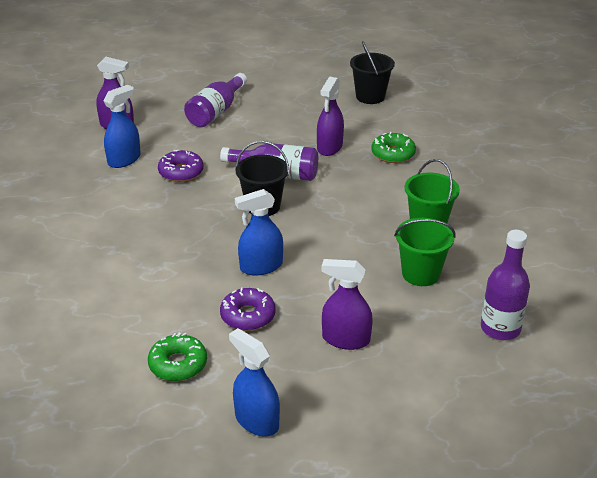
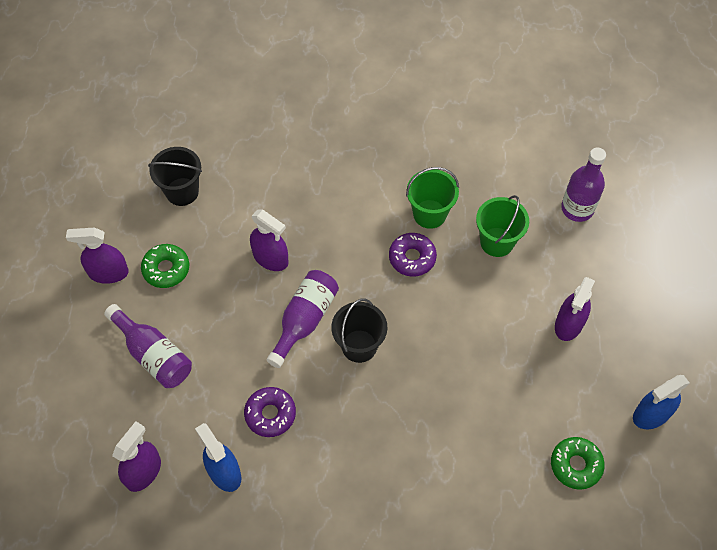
camera: 75 degrees left, 25 degrees up
purple donut [220,288,276,331] -> purple donut moved to [389,233,437,277]
blue spray bottle [235,189,283,276] -> none
green donut [371,132,416,163] -> green donut moved to [141,244,189,288]
none -> purple spray bottle [66,227,129,284]

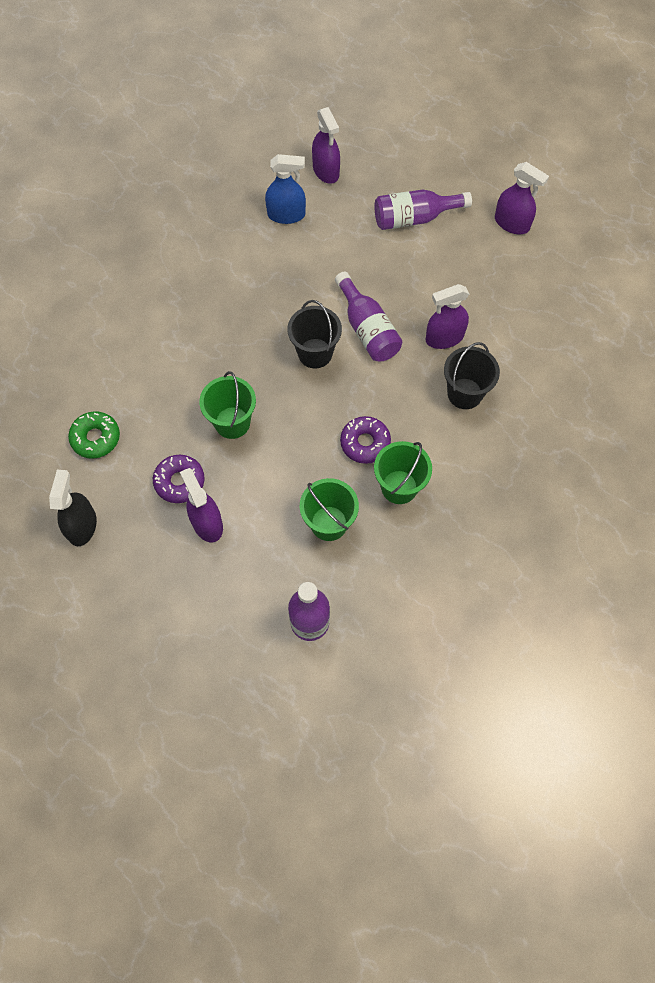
camera: 125 degrees right, 5 degrees up
purple spray bottle [66,227,129,284] -> purple spray bottle turned 90 degrees clockwise [495,162,549,234]
green donut [141,244,189,288] -> none
black bucket [148,147,202,206] -> black bucket moved to [444,342,500,409]
purple donut [244,387,296,437] -> purple donut moved to [153,455,205,503]
blue spray bottle [633,375,690,429] -> black spray bottle [49,470,97,546]
none -> green bucket [199,371,256,439]

